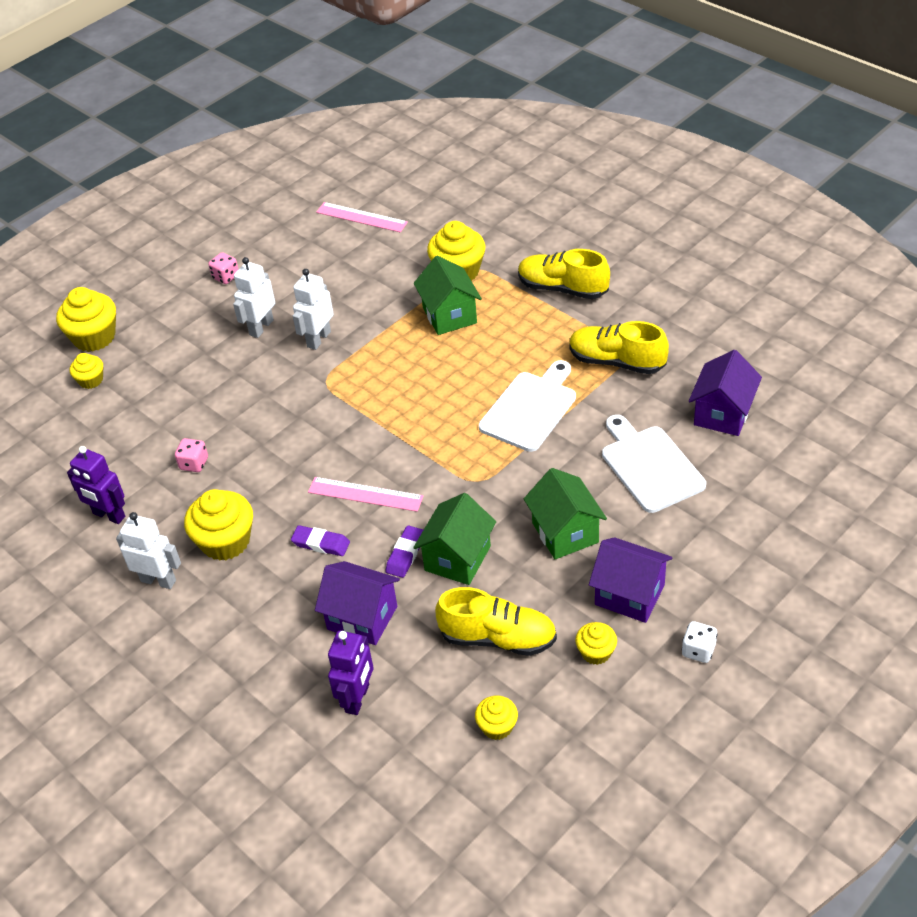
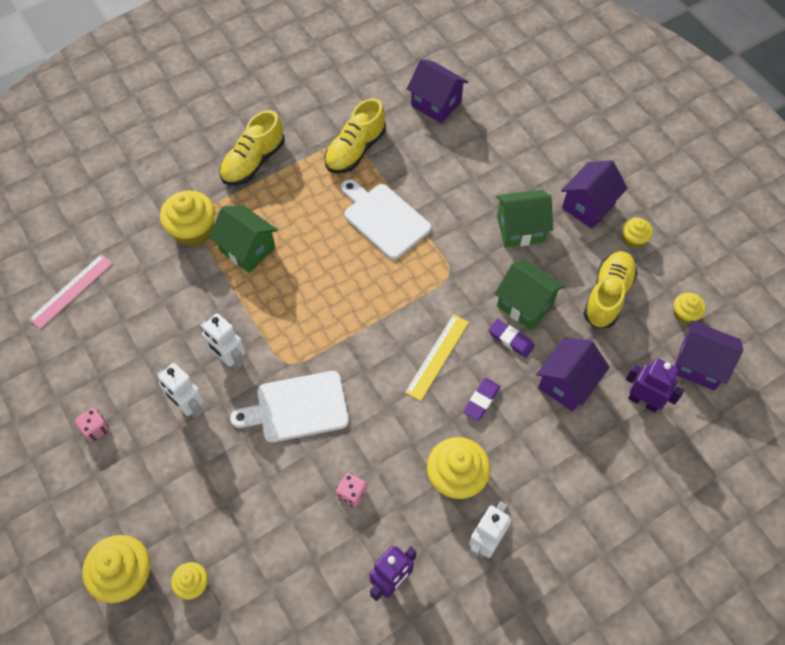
camera: 80 degrees left, 15 degrees up
pink ruler [308,477,423,512] -> yellow ruler [405,314,469,401]
green house [414,255,482,335] -> green house turned 45 degrees clockwise [209,205,278,273]
white cutting board [602,415,706,513] -> white cutting board moved to [230,371,349,443]
white dice [682,621,718,663] -> none
none -> purple house [674,321,743,390]

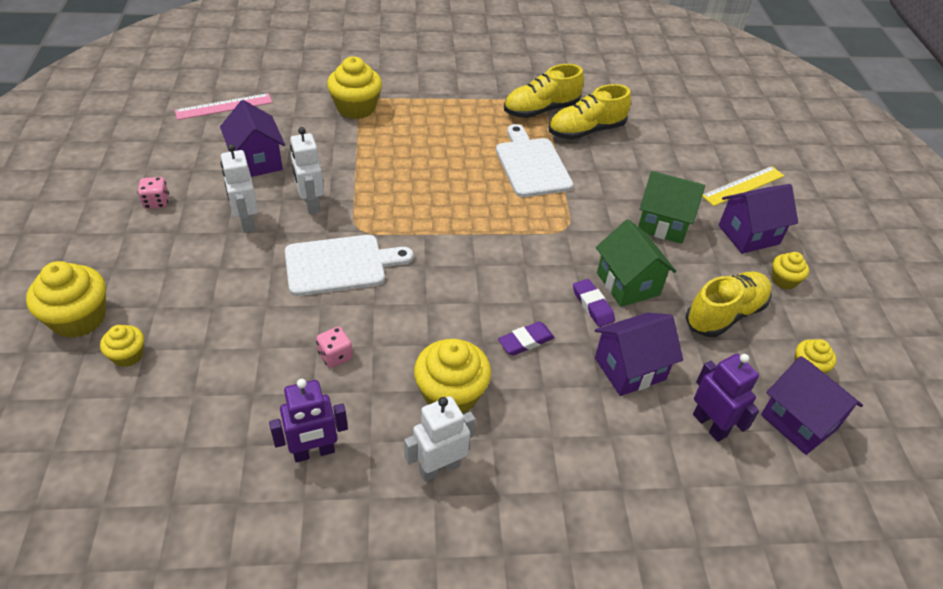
camera: 25 degrees right, 15 degrees down
green house [209,205,278,273] -> none
yellow shoe [220,110,285,185] -> yellow shoe moved to [549,84,631,140]
white cutting board [230,371,349,443] -> white cutting board turned 150 degrees clockwise [285,235,413,296]
yellow ruler [405,314,469,401] -> yellow ruler moved to [702,166,784,206]
purple house [407,59,468,123] -> purple house moved to [220,100,285,177]

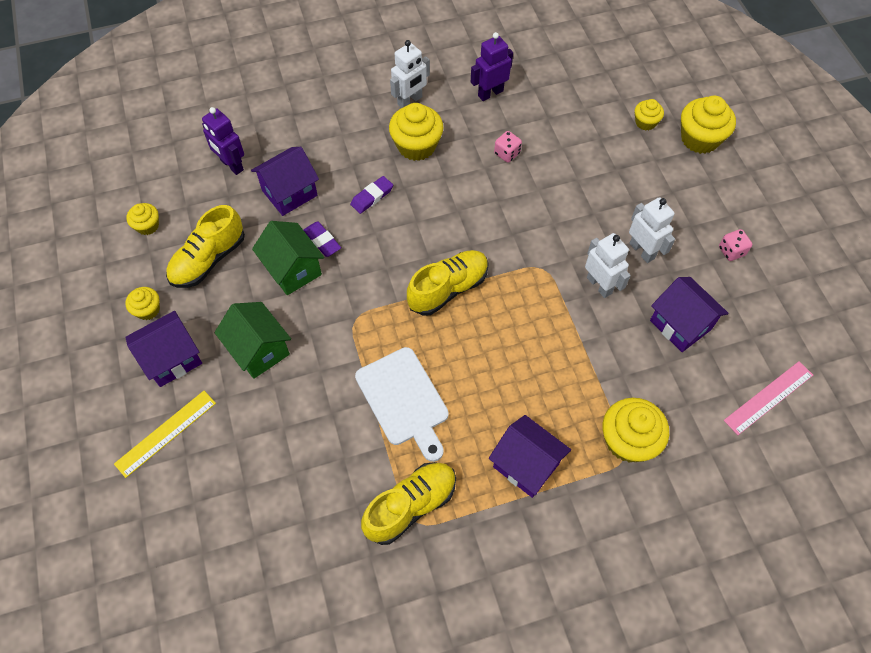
camera: 170 degrees right, 15 degrees up
white cutting board [285,235,413,296] -> none
yellow shoe [549,84,631,140] -> yellow shoe moved to [407,250,489,316]
green house [638,171,705,244] -> green house turned 45 degrees clockwise [214,302,291,379]
purple house [761,356,863,455] -> purple house moved to [489,415,571,498]

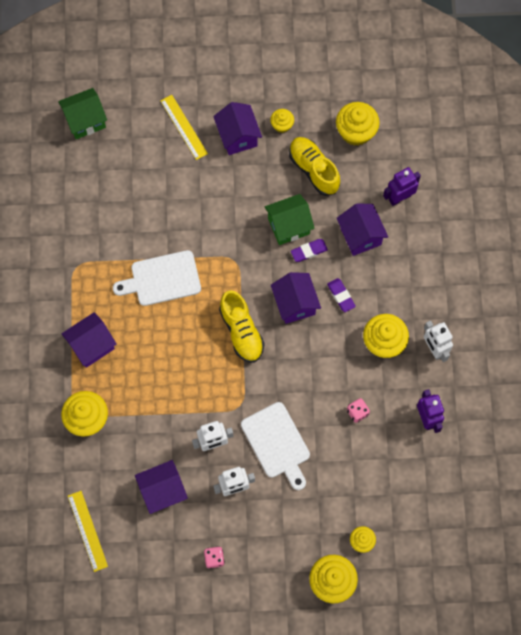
camera: 105 degrees right, 10 degrees up
yellow cupcake [126,203,159,235] -> yellow cupcake [336,102,380,146], size x1.81
green house [214,302,291,379] -> green house moved to [58,88,107,139]
yellow shoe [361,462,456,545] -> none
pink ruler [724,361,813,435] -> yellow ruler [68,491,108,572]
none -> white cutting board [241,402,310,490]
none -> purple house [271,272,321,324]

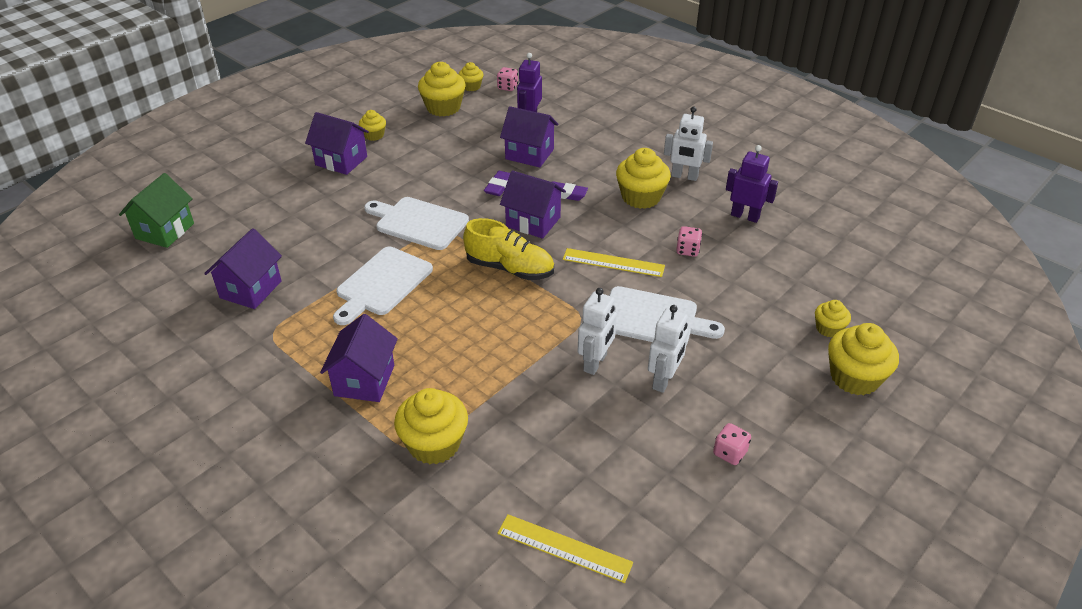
camera: 45 degrees left, 30 degrees down
purple house [135,460,188,514] -> purple house moved to [204,228,282,309]
yellow ruler [161,95,208,160] -> yellow ruler moved to [563,248,665,277]
green house [264,194,315,245] -> none
yellow shoe [289,137,340,196] -> none
none -> white cutting board [364,197,469,250]
none -> yellow cupcake [458,62,483,91]
none -> pink dice [497,67,518,91]

